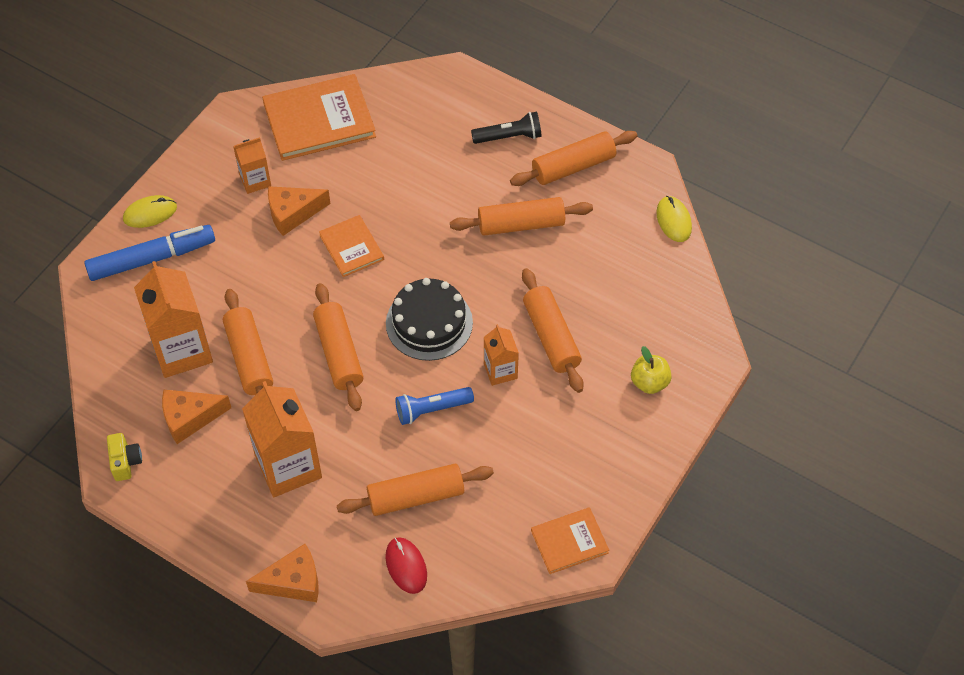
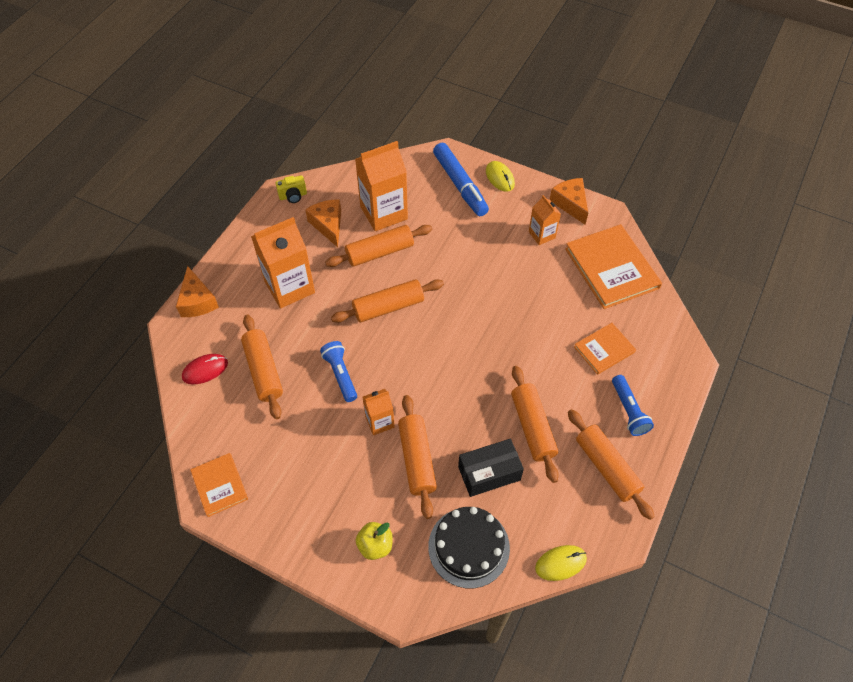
camera: 85 degrees right, 0 degrees up
orange cheese [268,186,330,236] -> orange cheese moved to [550,178,588,225]
orange book [319,215,384,277] -> orange book moved to [574,323,636,375]
black cake [386,278,473,361] -> black cake moved to [428,507,510,588]
black flashlight [471,112,542,144] -> blue flashlight [612,375,654,436]
orange rolling pin [522,268,584,393] -> orange rolling pin turned 75 degrees counterclockwise [398,395,437,519]
none -> black box [458,439,524,497]

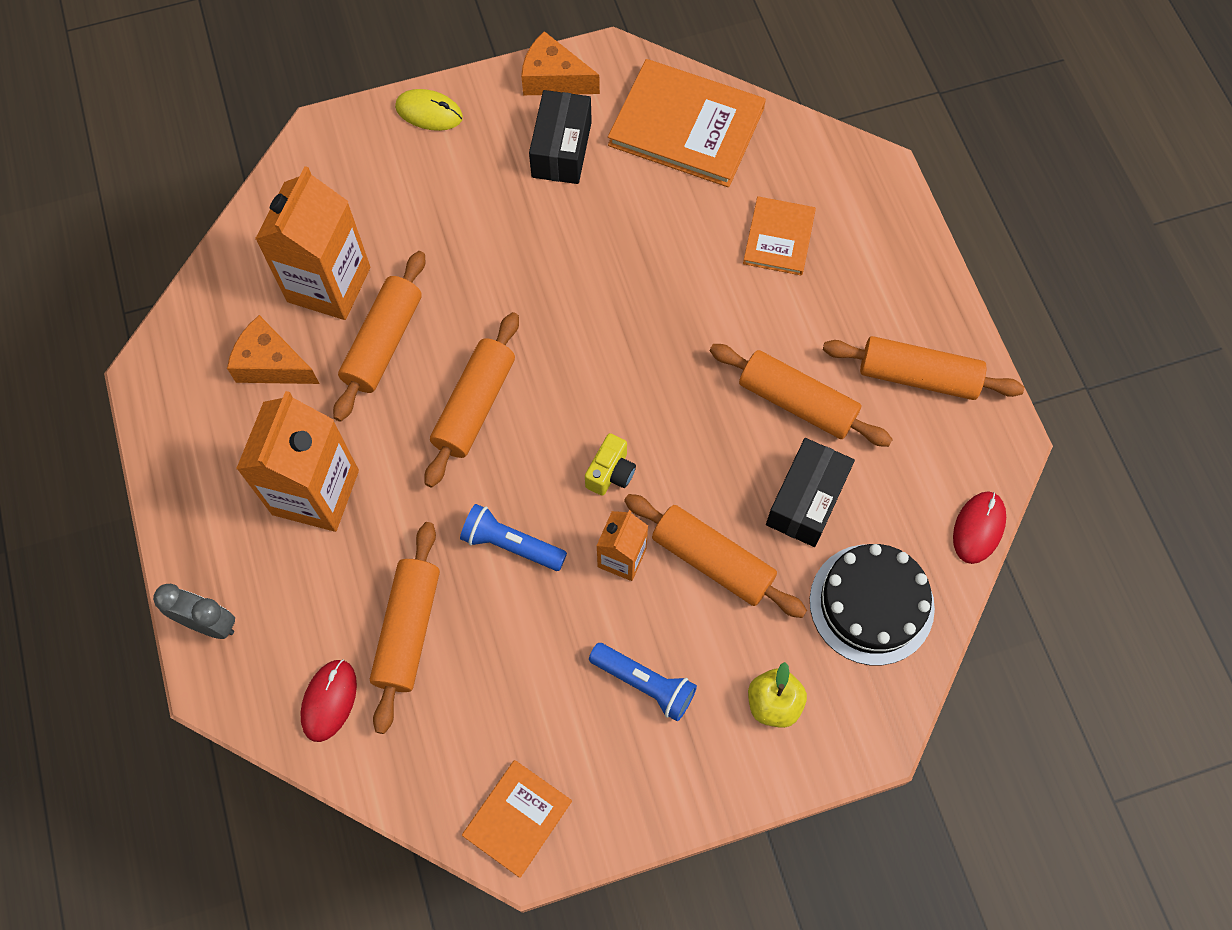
camera: 45 degrees left, 10 degrees up
orange cheese [176,266,219,317] -> grey clock [153,584,235,639]
orange book [190,453,248,517] -> orange book turned 75 degrees counterclockwise [462,760,572,878]
orange rolling pin [241,315,283,419] -> orange rolling pin turned 75 degrees clockwise [370,522,440,734]
yellow camera [276,175,307,203] -> yellow camera moved to [585,433,636,496]
blue marker [433,143,489,216] -> none
orange carton [529,195,561,245] -> black box [529,90,592,184]
yellow mouse [535,545,587,581] -> red mouse [953,491,1006,564]
blue flashlight [612,375,654,436] -> blue flashlight moved to [589,643,697,722]

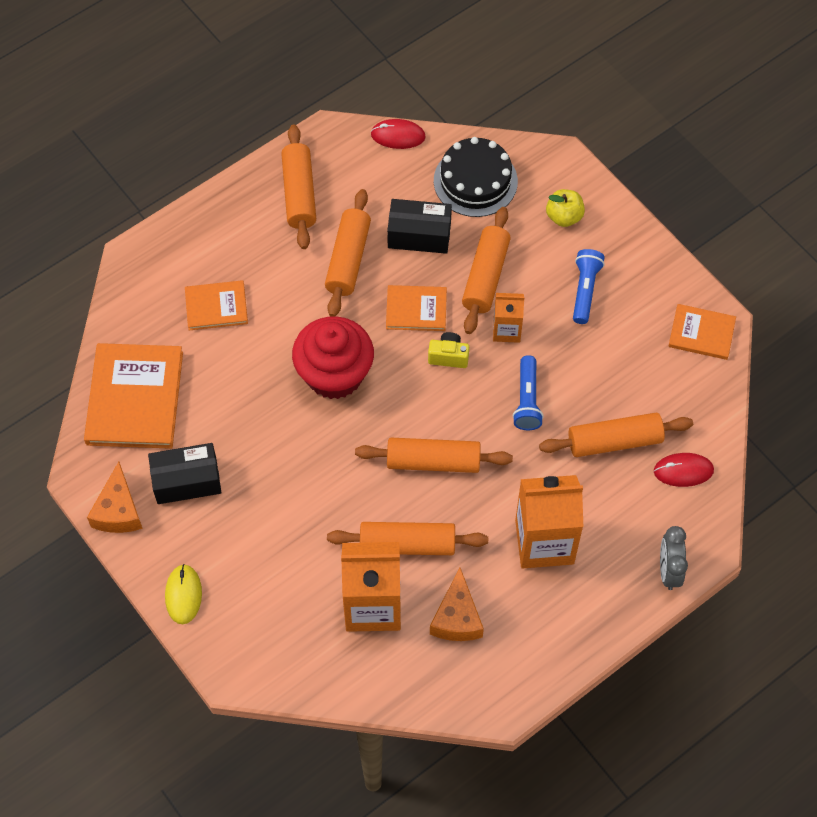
camera: 110 degrees left, 5 degrees down
none -> red cupcake [292,316,374,399]
none -> orange book [386,285,447,331]

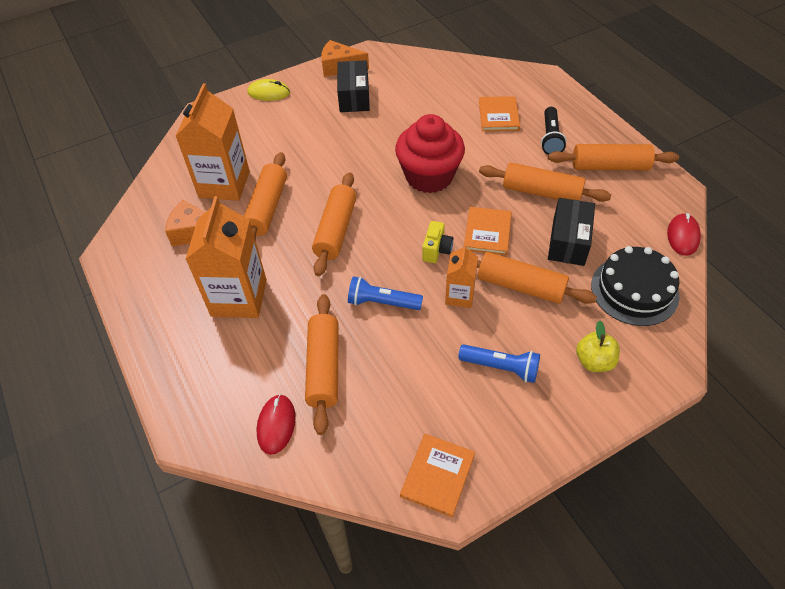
camera: 100 degrees right, 10 degrees down
orange book [84,343,183,449] -> none
grey clock [660,526,688,590] -> none
none -> black flashlight [541,107,566,155]

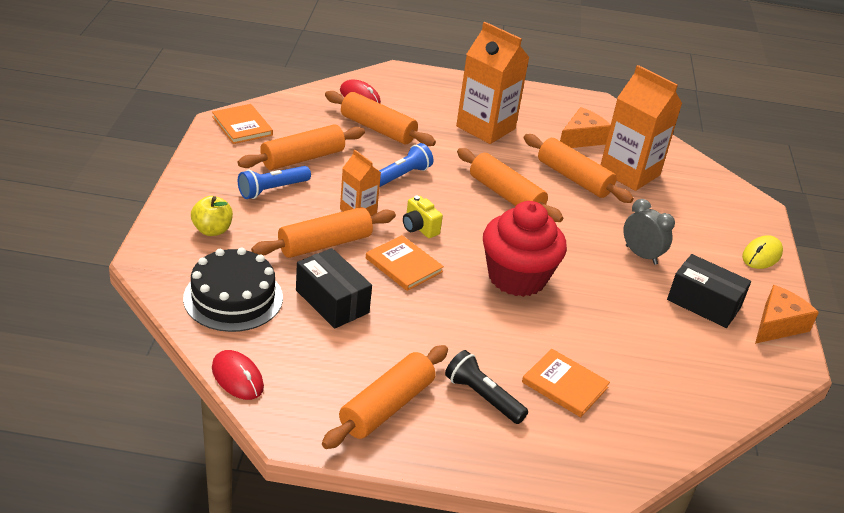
camera: 120 degrees right, 15 degrees down
orange rolling pin [479,163,611,202] -> orange rolling pin moved to [238,124,365,170]
none -> grey clock [623,199,675,265]

